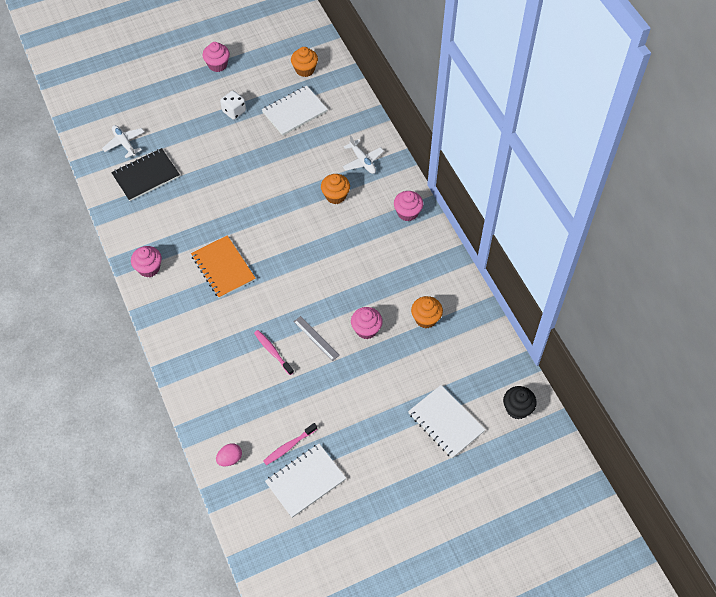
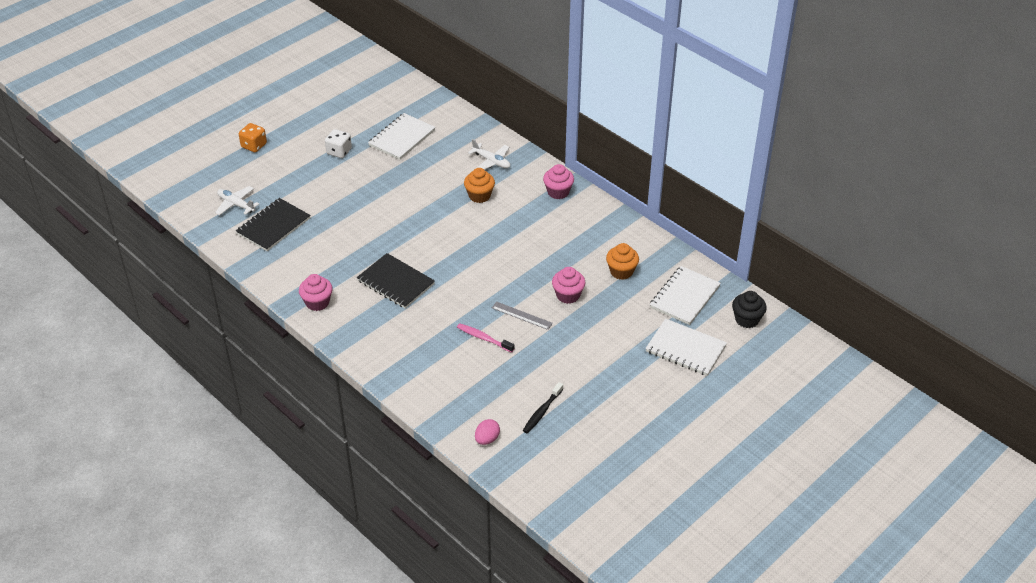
camera: 20 degrees left, 15 degrees down
orange notebook [191,235,255,299] -> black notebook [357,253,435,309]
pink cupcake [203,42,230,72] -> none
pink toothbrush [264,423,317,465] -> black toothbrush [523,382,563,434]
white notebook [265,444,346,518] -> white notebook moved to [650,266,721,325]
orange cupcake [291,47,318,77] -> none
none -> orange dice [239,123,267,152]

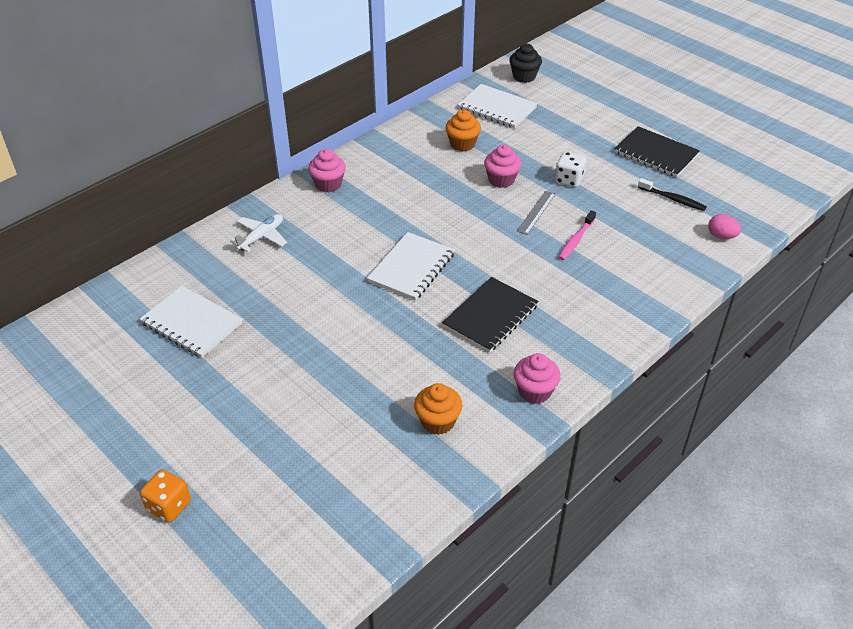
camera: 90 degrees left, 0 degrees up
white plane [215,186,260,215] -> none
black notebook [236,198,310,251] -> black notebook moved to [614,126,700,177]
white dice [325,129,352,158] -> white dice moved to [555,152,586,187]
orange cupcake [464,168,495,203] -> orange cupcake moved to [414,383,462,435]
white notebook [645,318,727,376] -> white notebook moved to [367,232,455,301]

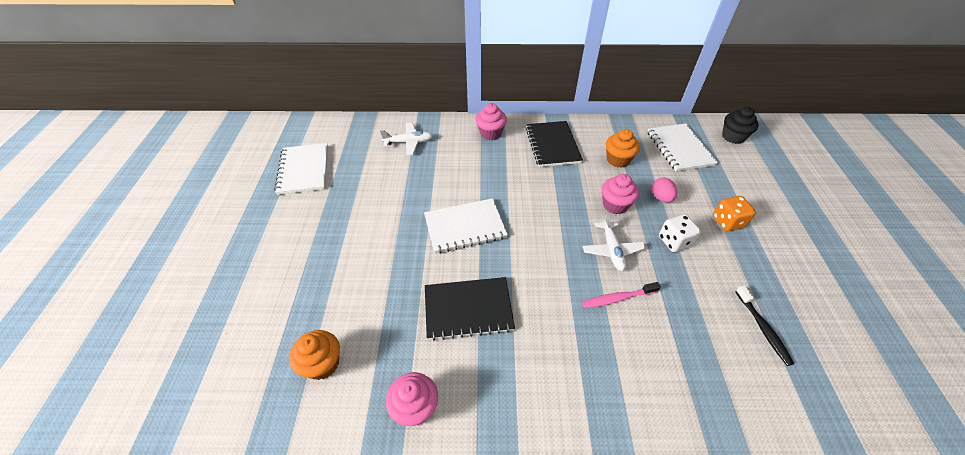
camera: 45 degrees right, 5 degrees up
orange dice [140,469,191,523] -> orange dice moved to [713,196,756,231]
grey ruler [517,191,556,235] -> white plane [583,212,645,271]
black notebook [614,126,700,177] -> black notebook moved to [525,121,583,167]
pink egg [708,214,741,239] -> pink egg moved to [652,177,677,202]

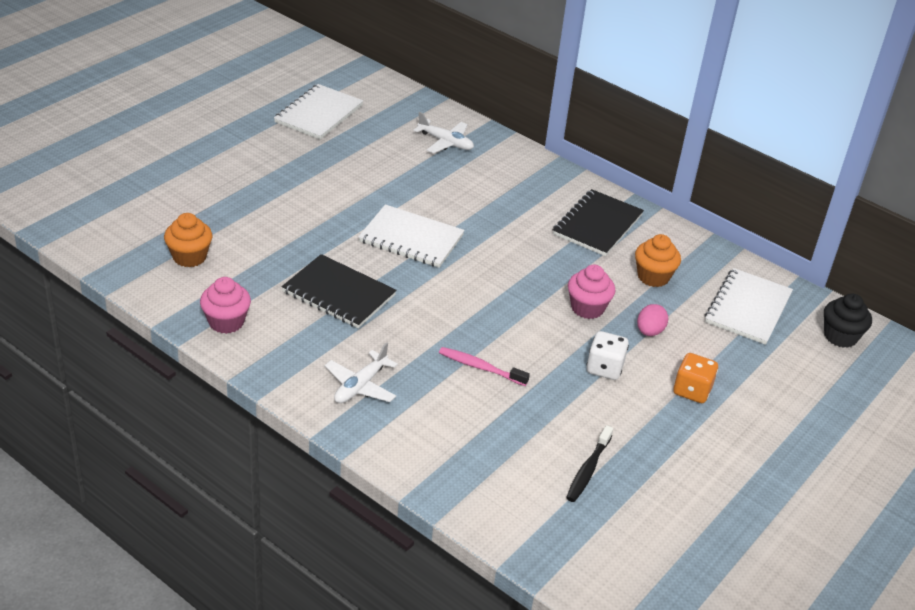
camera: 35 degrees right, 10 degrees down
pink cupcake [476,103,507,140] -> none
white plane [583,212,645,271] -> white plane moved to [324,342,398,403]

